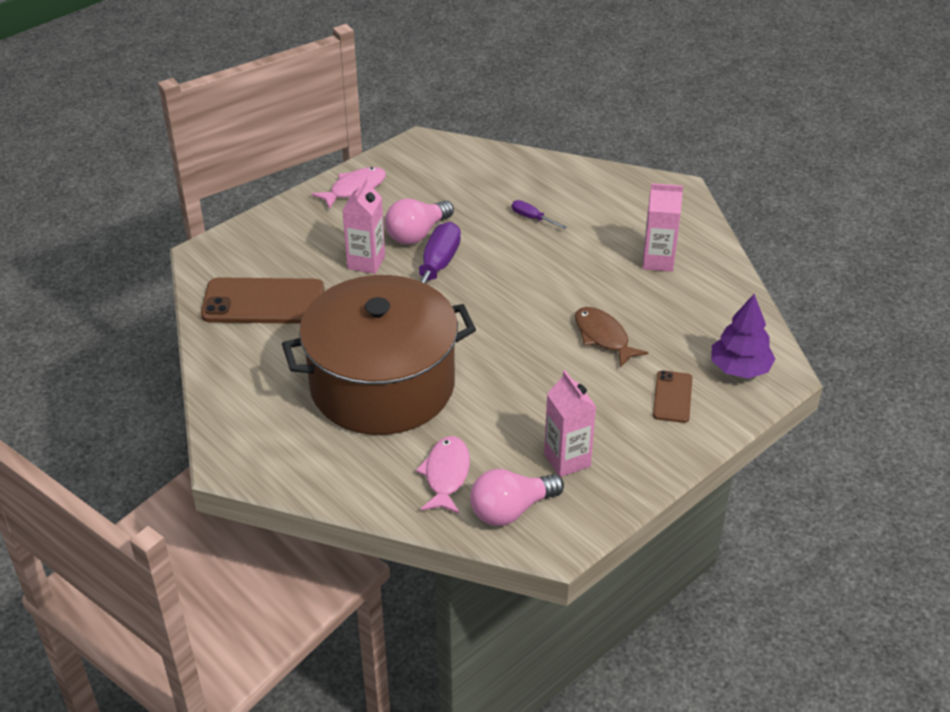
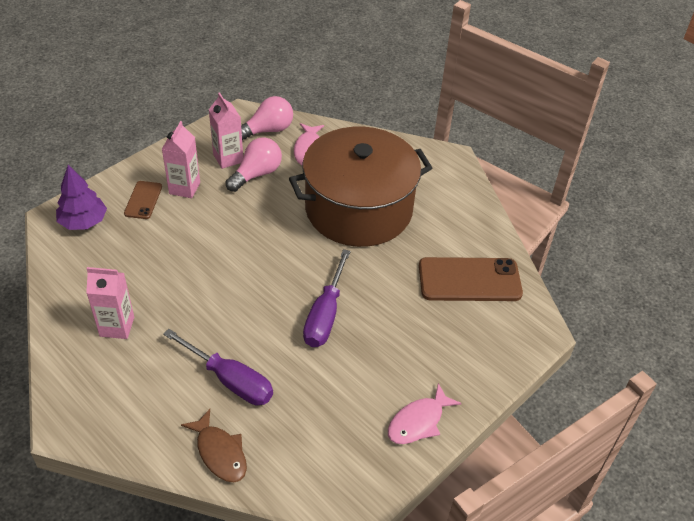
camera: 175 degrees right, 5 degrees up
pink carton [342,177,385,274] -> pink carton moved to [162,121,200,198]
pink light bulb [385,198,454,245] -> pink light bulb moved to [225,137,282,192]
purple screwdriver [512,200,567,229] -> purple screwdriver [163,329,273,405], size x2.05
brown fish [575,307,648,368] -> brown fish moved to [181,409,247,482]

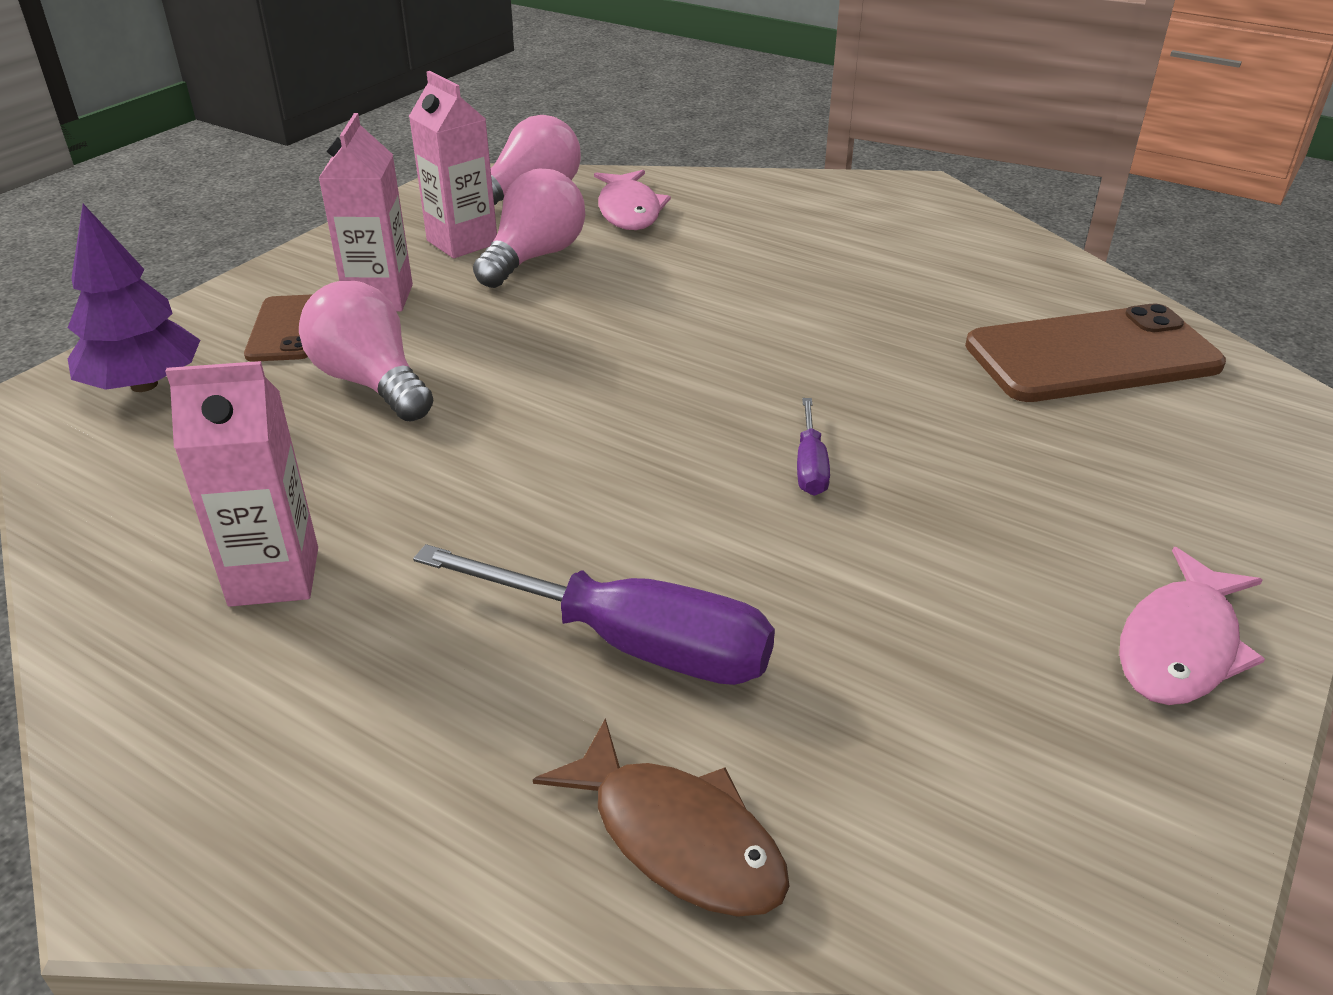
camera: 10 degrees left, 10 degrees down
brown pot [289,127,432,247] -> none
purple screwdriver [303,249,351,347] -> purple screwdriver [797,398,830,496], size x0.49
none -> pink light bulb [299,281,433,421]

